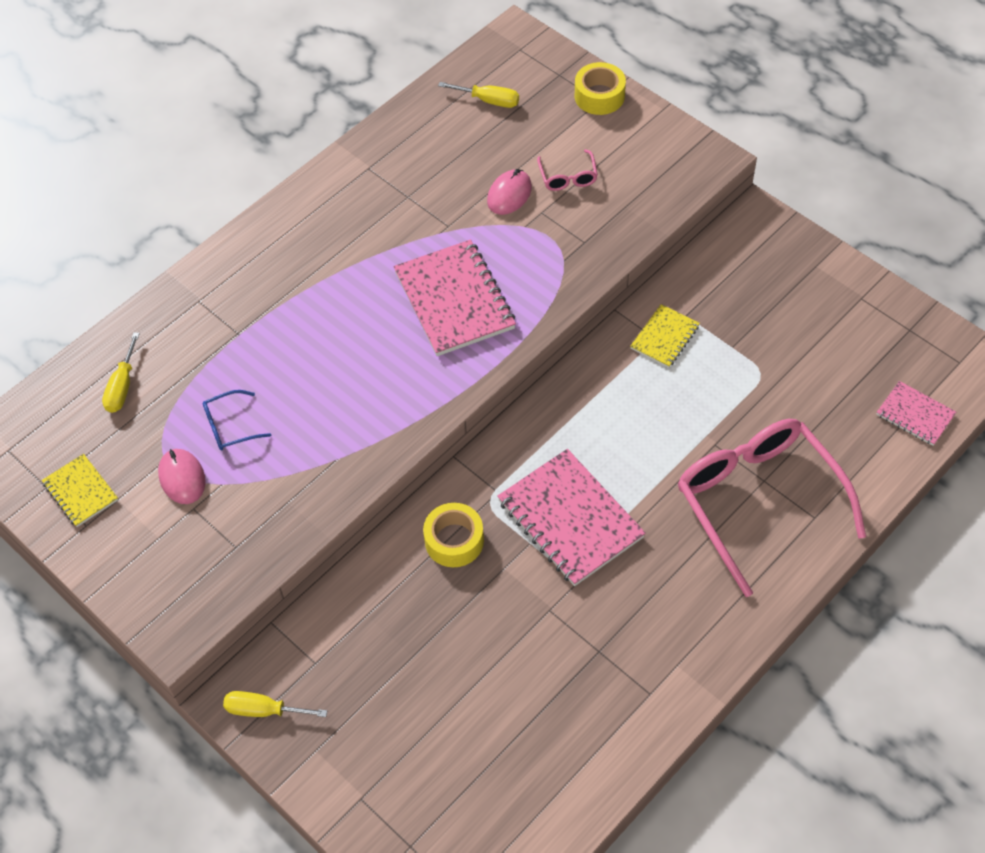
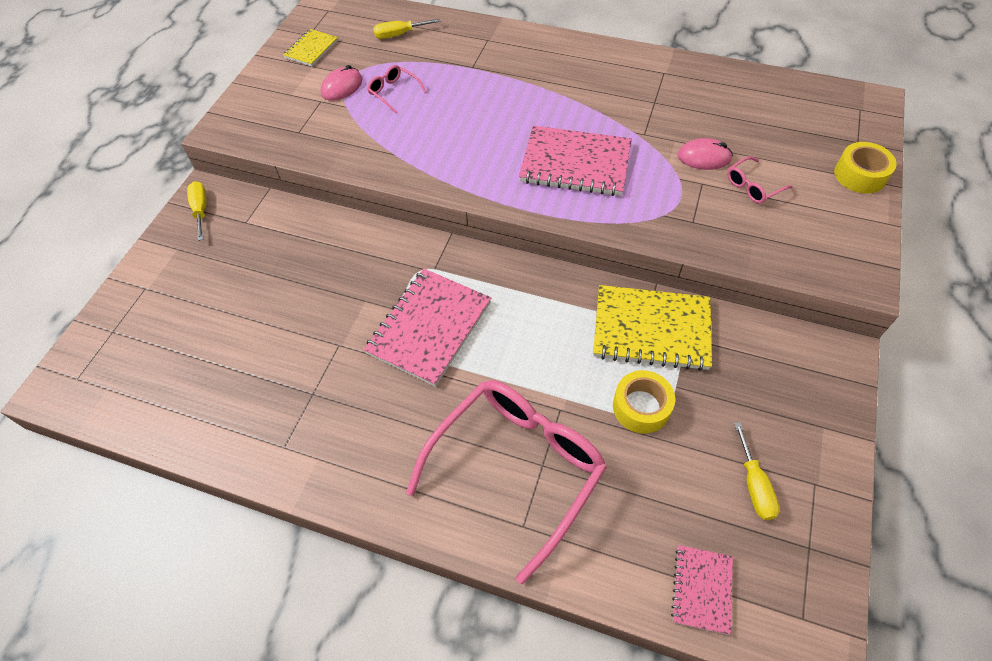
camera: 65 degrees right, 0 degrees up
blue glasses [203,390,271,450] -> pink glasses [367,65,427,114]
pink notebook [393,240,516,356] -> pink notebook turned 60 degrees clockwise [519,126,632,196]
yellow tape [423,503,484,567] -> yellow tape moved to [613,370,675,434]
yellow screwdriver [438,82,519,108] -> yellow screwdriver moved to [734,422,780,520]
yellow notebook [630,304,700,368] -> yellow notebook [593,285,712,371], size x1.87

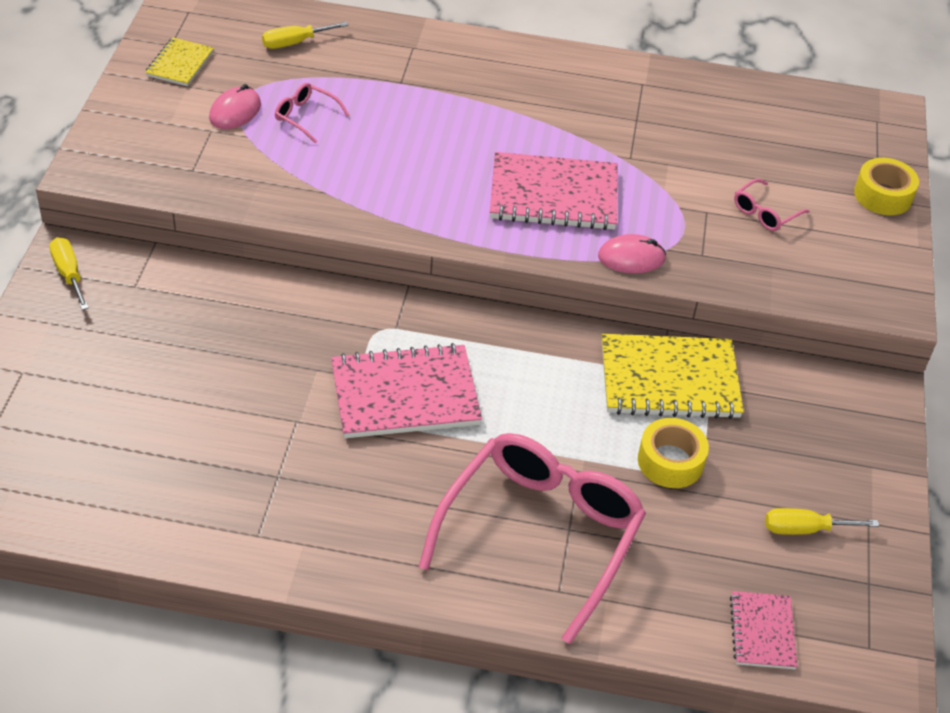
camera: 15 degrees left, 10 degrees down
pink notebook [364,269,491,387] -> pink notebook turned 60 degrees clockwise [331,343,482,438]
pink mouse [678,138,733,170] -> pink mouse moved to [598,234,666,273]
yellow screwdriver [734,422,780,520] -> yellow screwdriver turned 105 degrees clockwise [765,508,879,535]

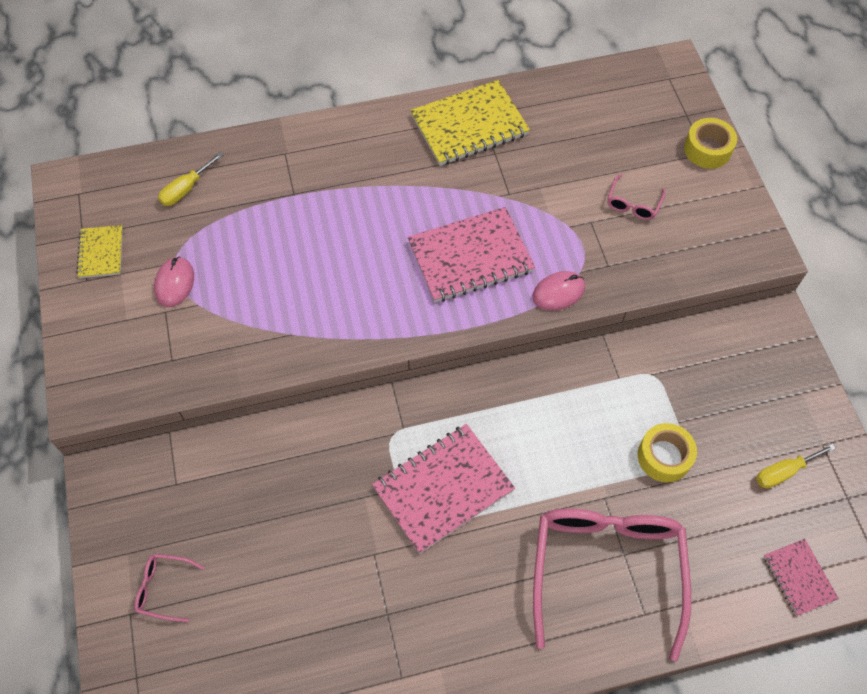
camera: 20 degrees left, 15 degrees up
yellow screwdriver [49,237,89,310] -> none
pink glasses [275,83,349,143] -> pink glasses moved to [134,554,204,622]
yellow notebook [602,334,744,419] -> yellow notebook moved to [410,80,530,166]

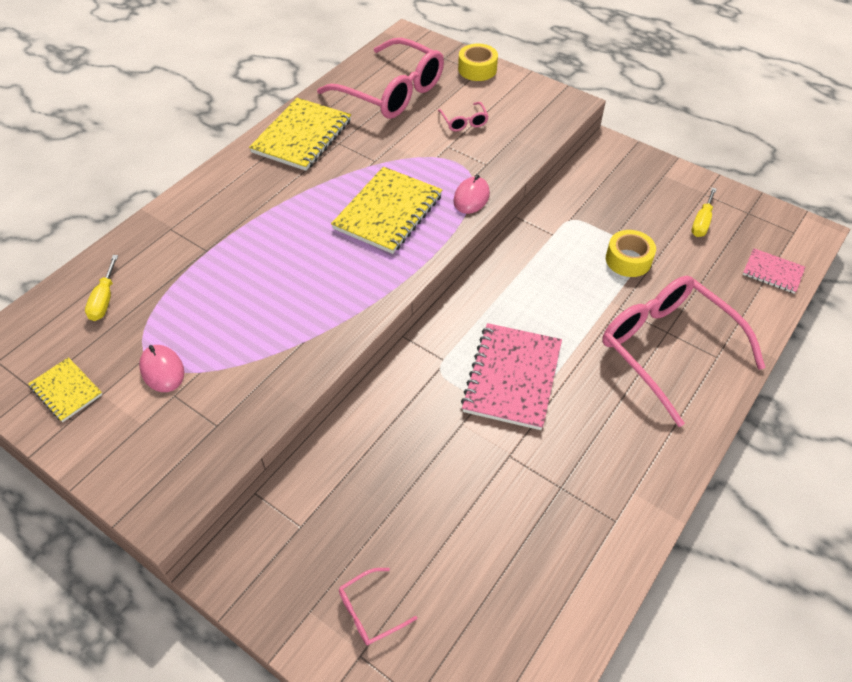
camera: 40 degrees left, 10 degrees down
pink notebook [408,207,535,302] -> yellow notebook [331,167,442,254]
none -> pink glasses [317,38,444,119]

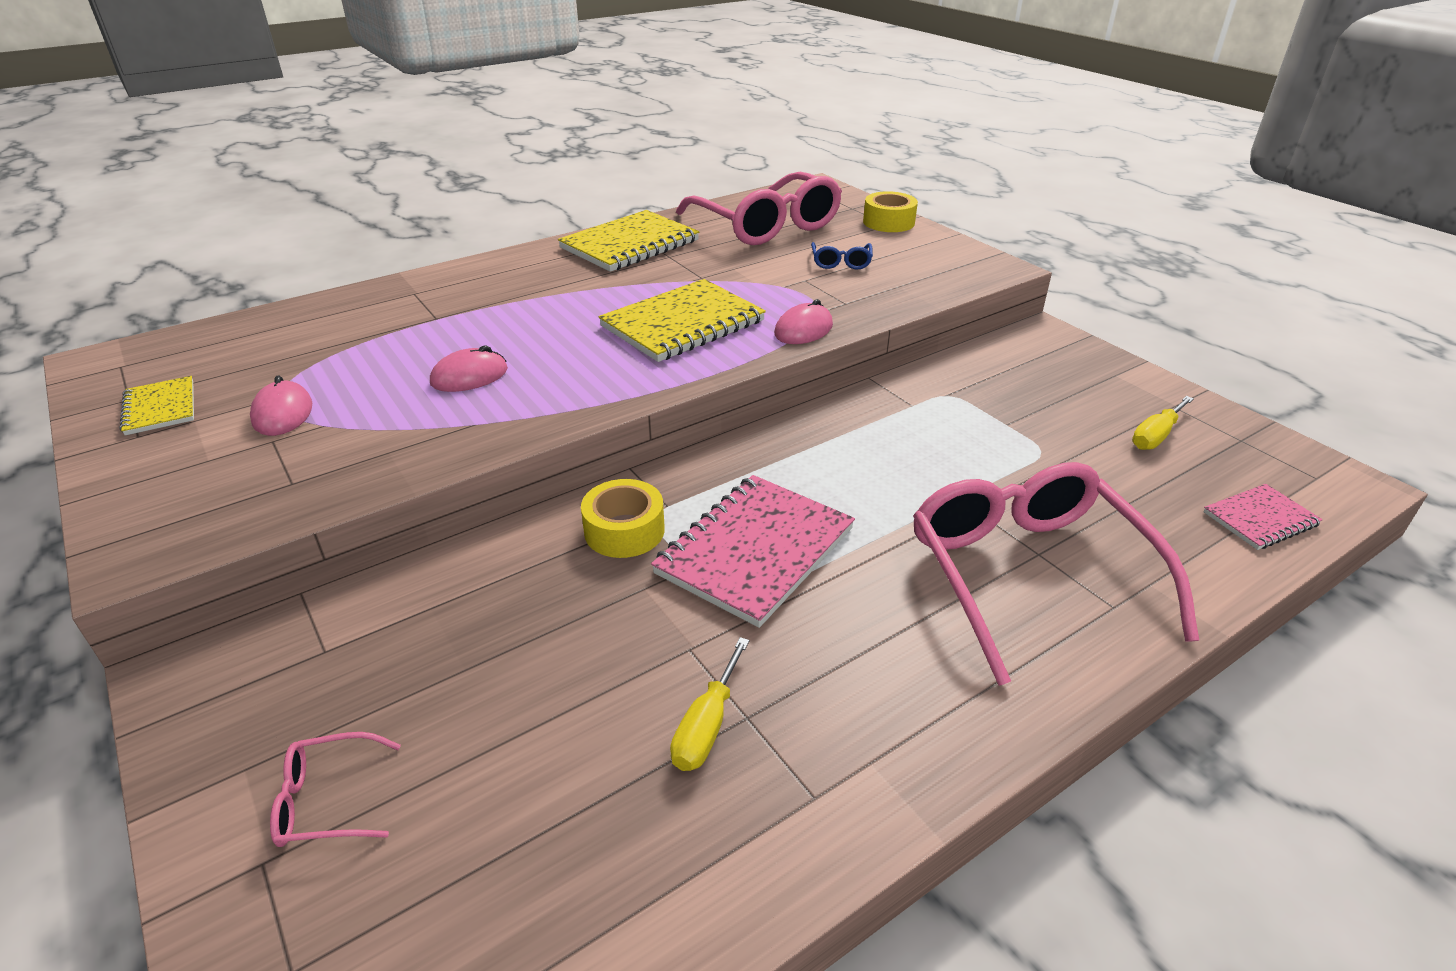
camera: 20 degrees right, 15 degrees down
yellow screwdriver [85,255,118,321] -> yellow screwdriver moved to [670,637,749,771]
pink glasses [438,102,489,132] -> blue glasses [811,242,873,270]
yellow tape [606,230,656,277] -> yellow tape moved to [581,479,665,558]
pink notebook [743,248,805,294] -> pink notebook turned 75 degrees counterclockwise [1203,484,1323,550]
none -> pink mouse [430,346,508,392]

